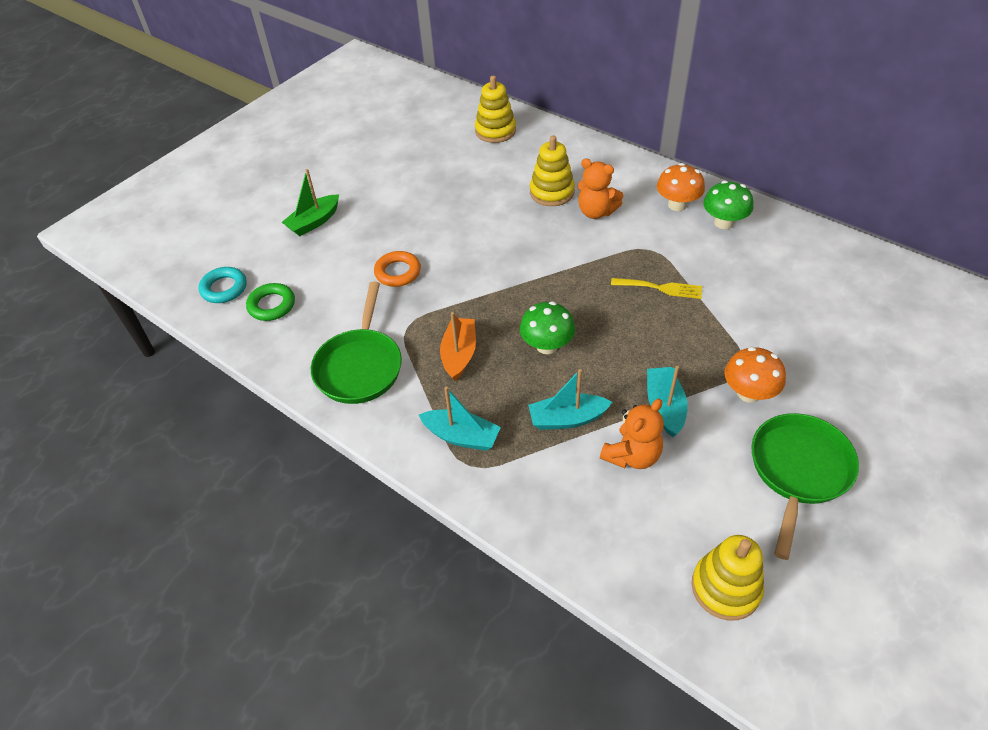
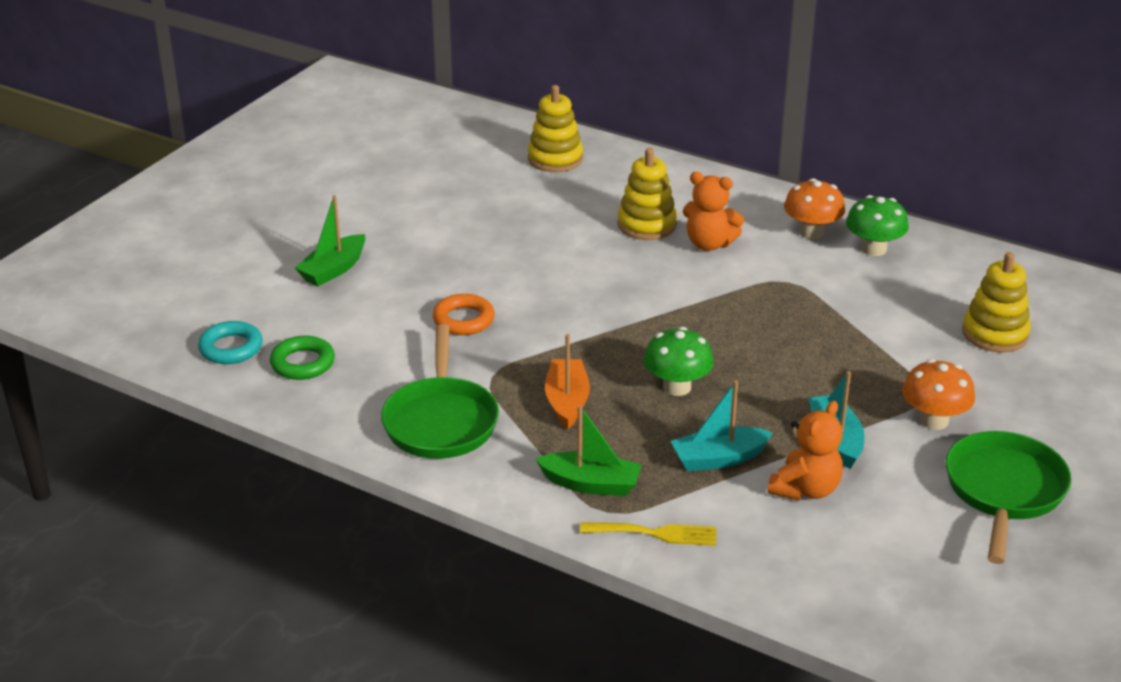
camera: 10 degrees left, 15 degrees down
turquoise boat [419,386,501,451] -> green boat [536,405,641,496]
yellow fork [611,278,702,299] -> yellow fork moved to [580,522,716,546]
yellow stacking toy [692,535,764,621] -> yellow stacking toy moved to [962,252,1031,353]

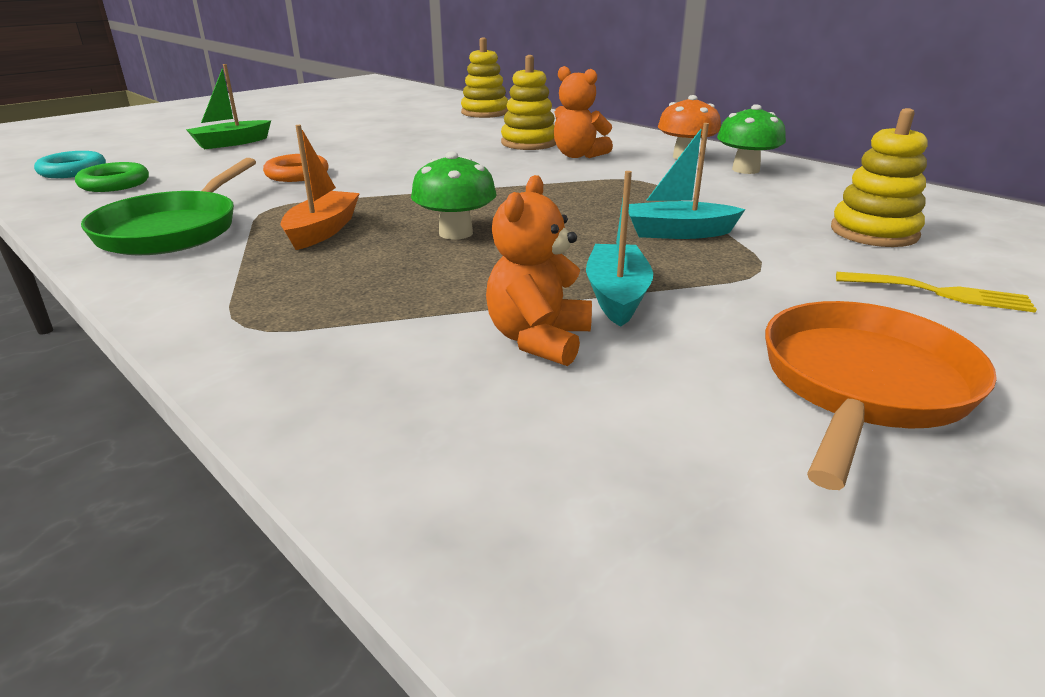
camera: 15 degrees right, 5 degrees down
green boat [536,405,641,496] -> none
yellow fork [580,522,716,546] -> yellow fork moved to [836,272,1037,313]
turquoise boat [671,380,773,471] -> turquoise boat moved to [628,123,745,239]
orange teddy bear [767,401,843,501] -> orange teddy bear turned 150 degrees clockwise [486,175,592,366]
orange mushroom [902,359,975,430] -> none
green pan [946,431,1072,564] -> orange pan [765,301,997,490]

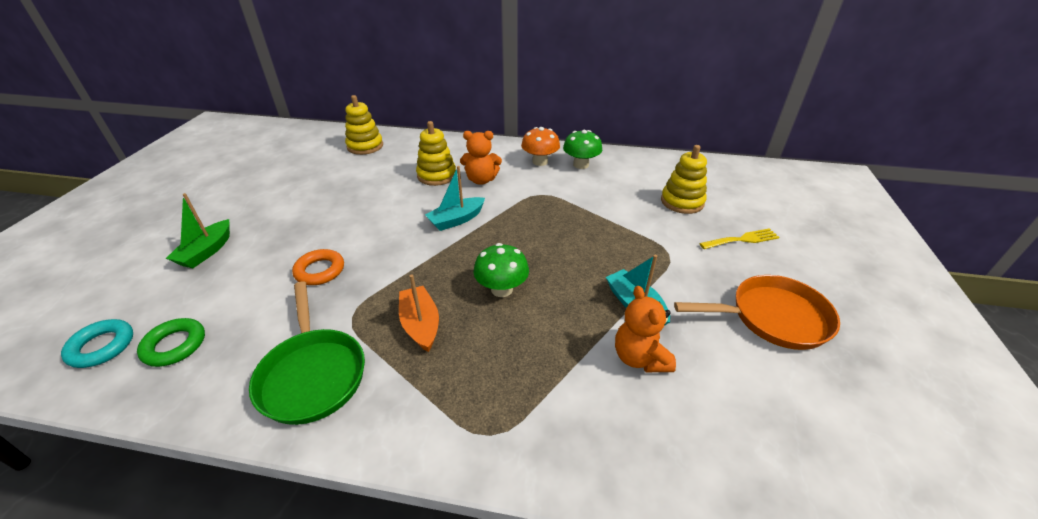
camera: 35 degrees left, 10 degrees up
turquoise boat [628,123,745,239] -> turquoise boat moved to [425,166,485,231]
orange pan [765,301,997,490] -> orange pan turned 90 degrees clockwise [674,275,840,350]

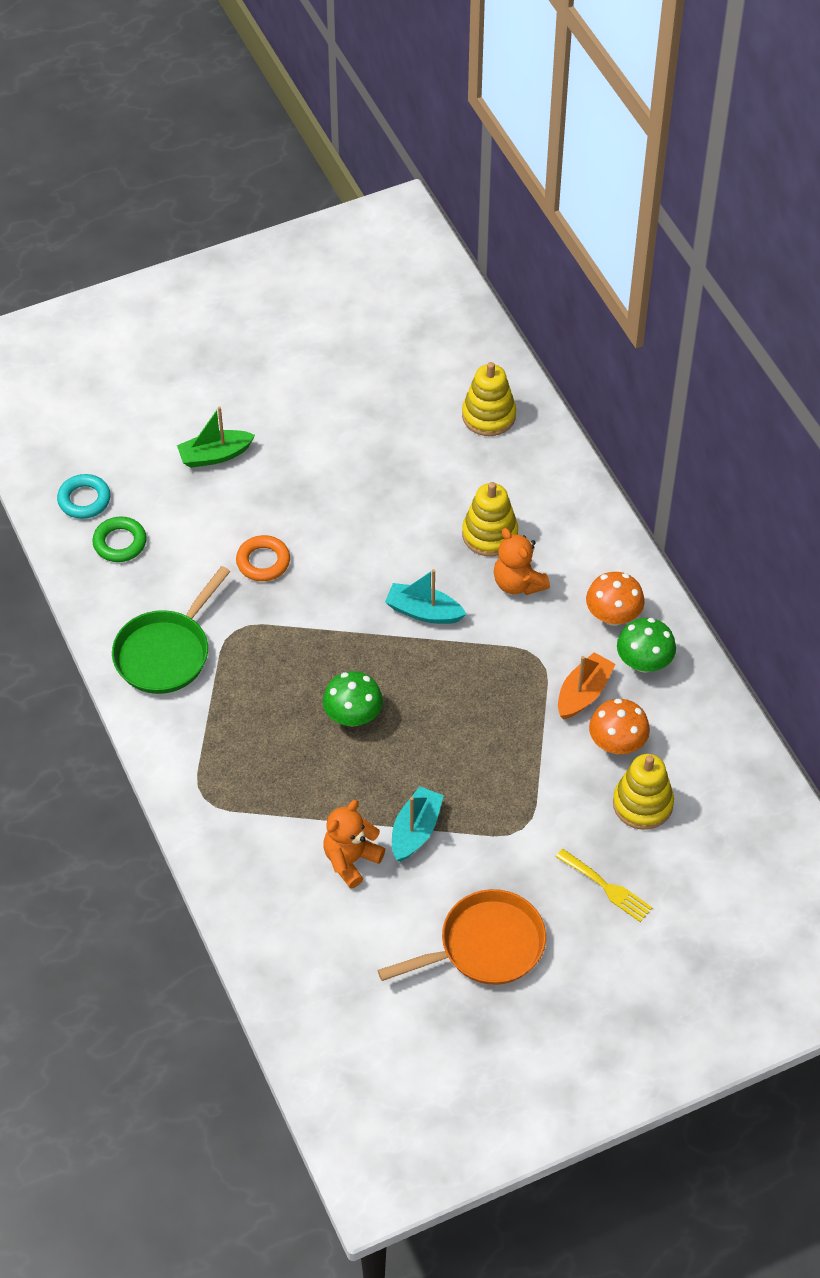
camera: 55 degrees right, 15 degrees up
orange boat [399,274,439,352] -> orange boat moved to [558,652,615,719]
orange pan [674,275,840,350] -> orange pan turned 75 degrees counterclockwise [378,889,546,985]
none -> orange mushroom [589,699,650,754]

